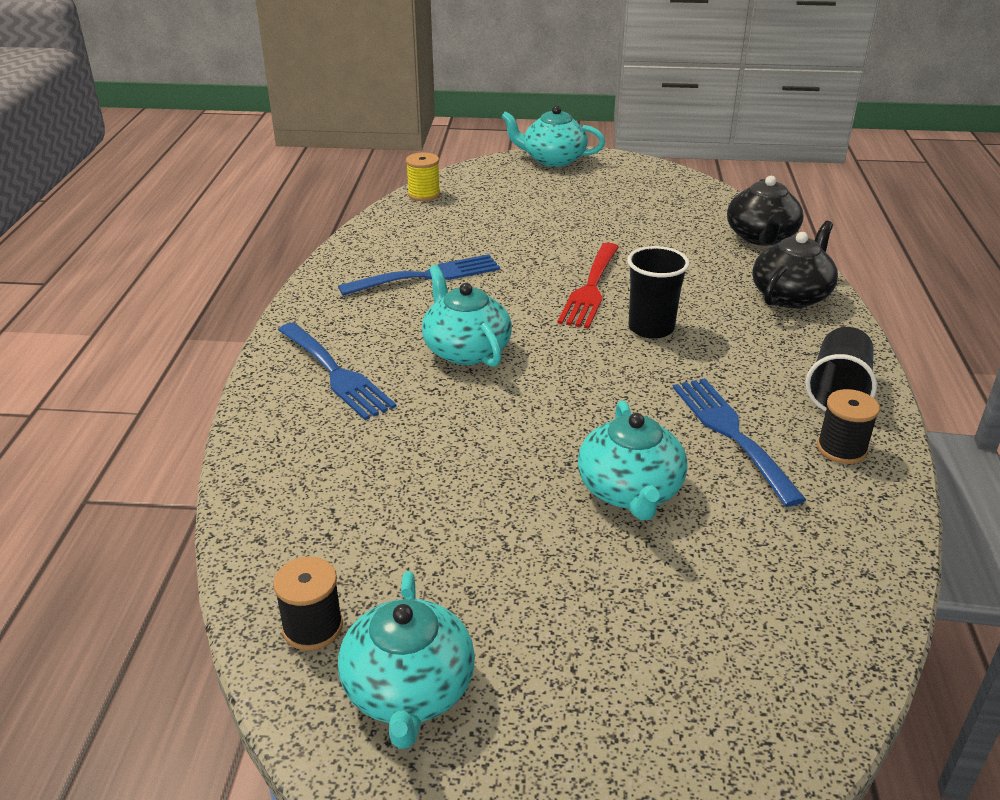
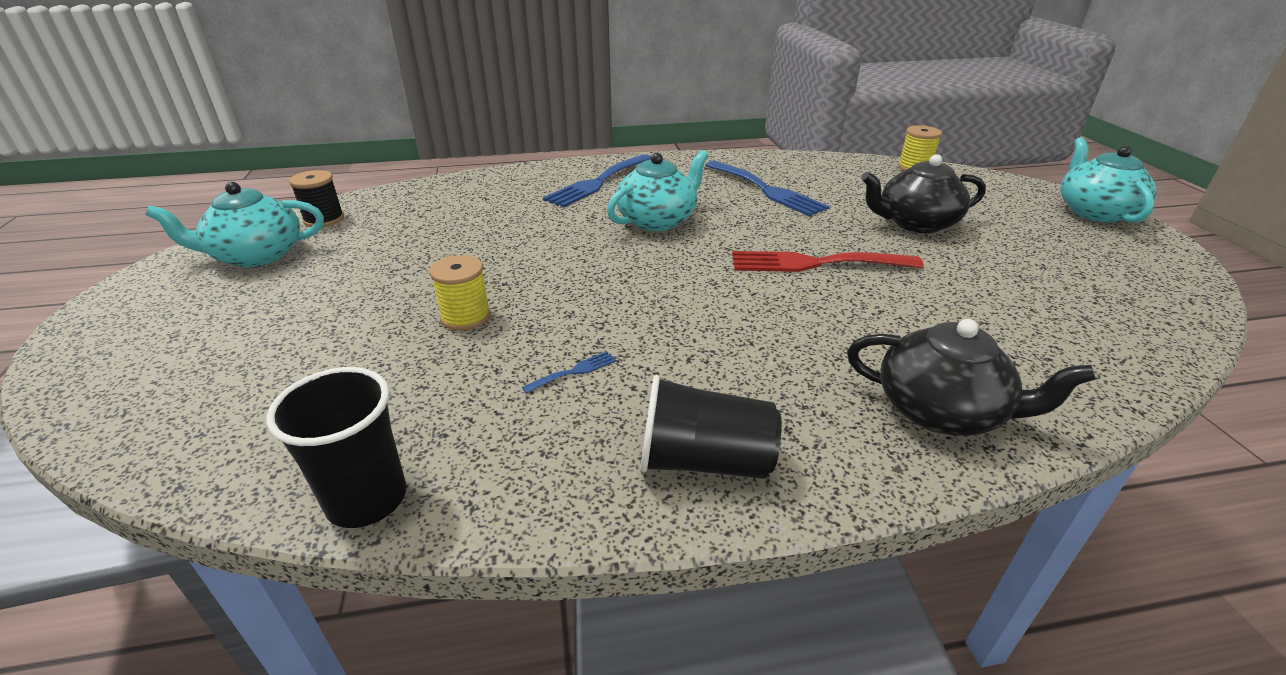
camera: 75 degrees right, 0 degrees up
turquoise teapot [578,400,688,520] -> yellow spool [430,255,491,331]
black cup [627,246,690,339] -> black cup moved to [266,367,406,528]
blue fork [673,378,806,507] -> blue fork [522,351,616,394], size x0.42
black teapot [727,176,803,246] -> black teapot moved to [861,154,986,233]
black spool [817,389,880,464] -> none

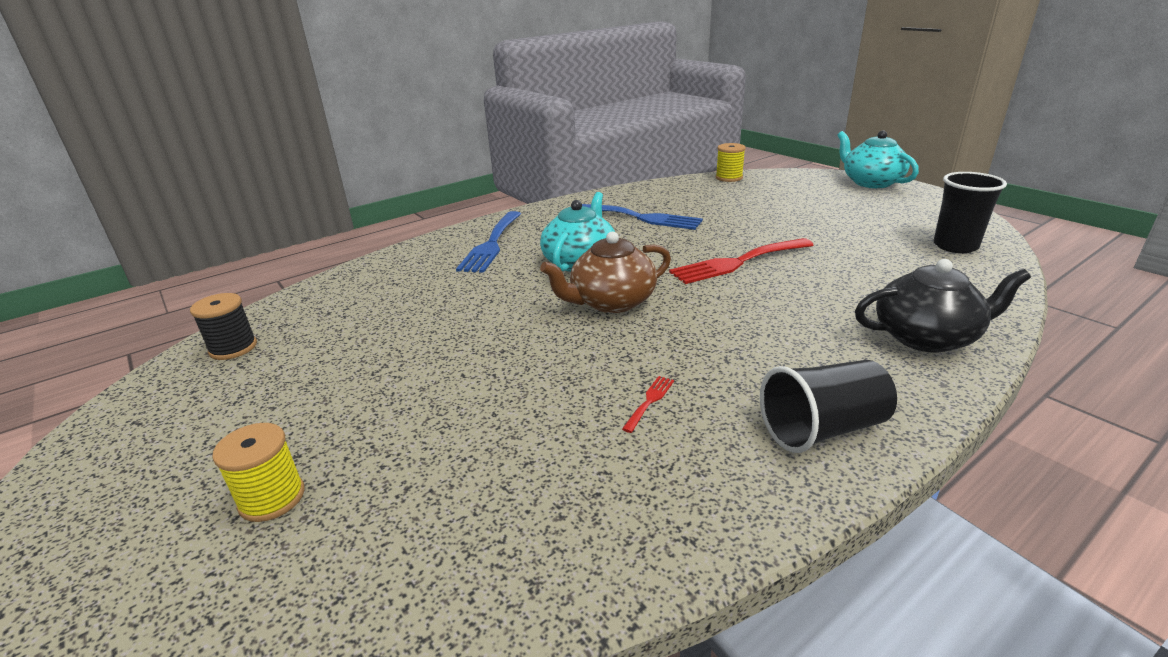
camera: 25 degrees left, 5 degrees down
turquoise teapot [145,182,324,267] -> none
black cup [266,367,406,528] -> black cup moved to [933,172,1007,253]
yellow spool [430,255,491,331] -> yellow spool moved to [212,423,305,522]
blue fork [522,351,616,394] -> red fork [622,376,674,433]
black teapot [861,154,986,233] -> none
none -> brown teapot [540,231,671,313]

